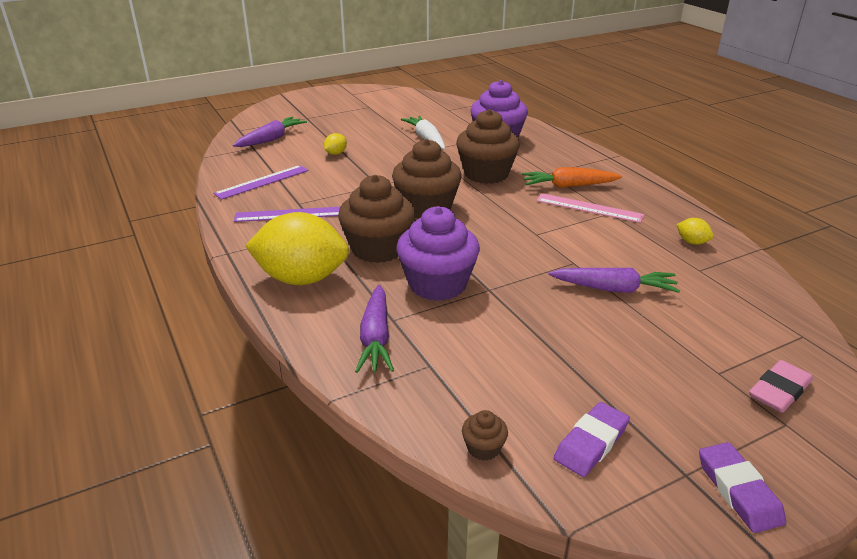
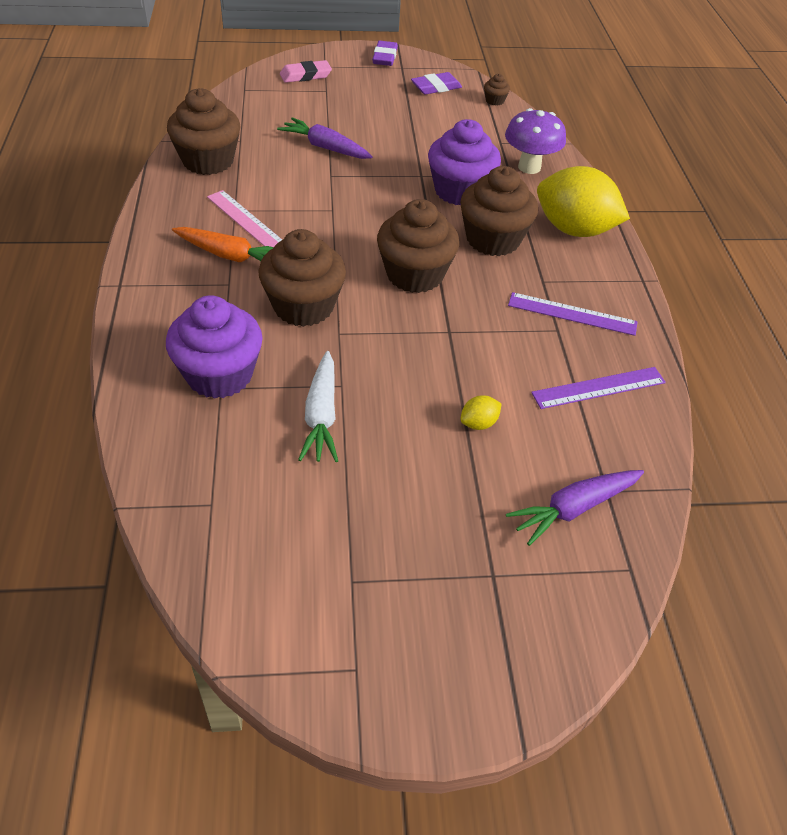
camera: 160 degrees left, 15 degrees up
purple carrot [355,285,394,373] -> purple mushroom [505,108,566,174]
yellow lemon [676,218,714,244] -> brown cupcake [167,88,240,175]

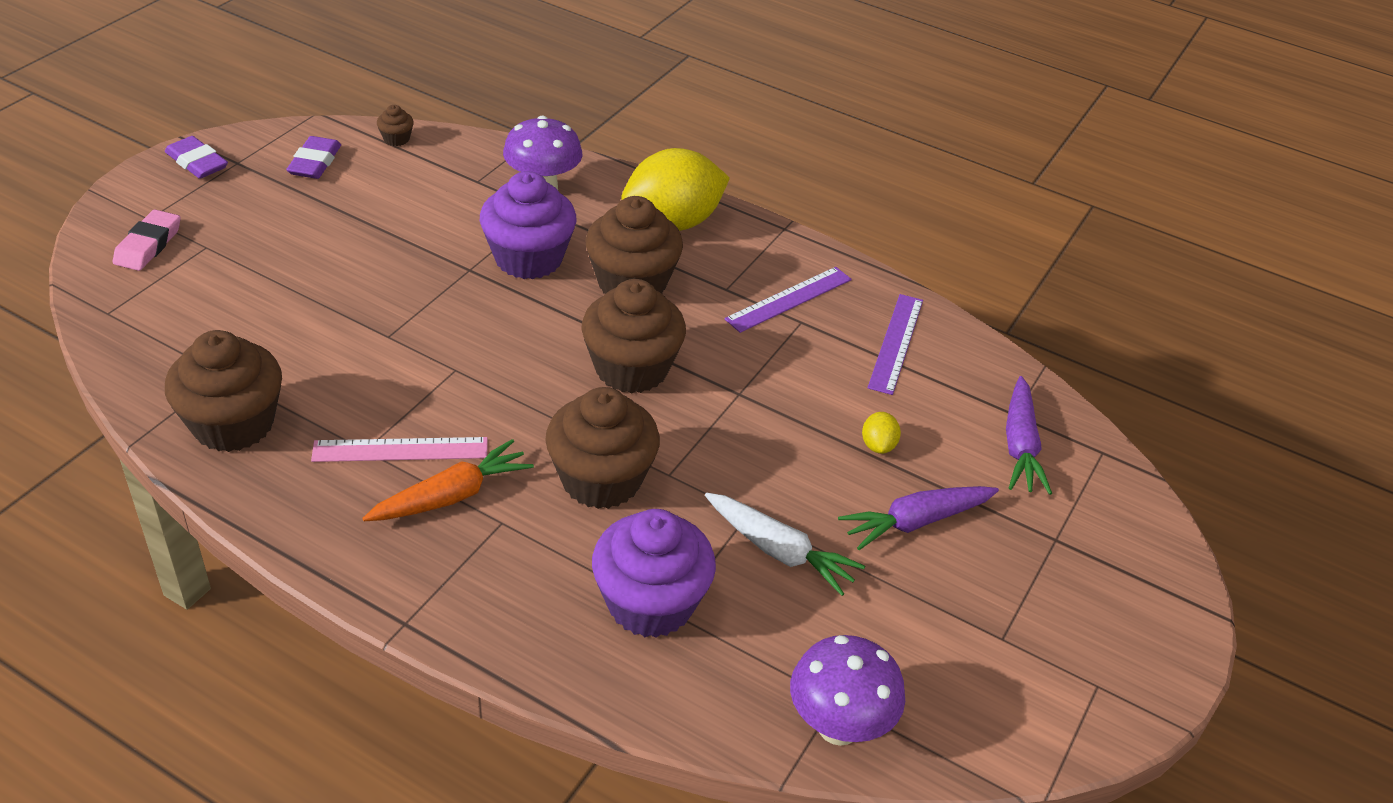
camera: 55 degrees left, 5 degrees down
purple carrot [277,117,373,159] -> purple carrot moved to [838,486,999,550]
none -> purple mushroom [790,635,905,746]

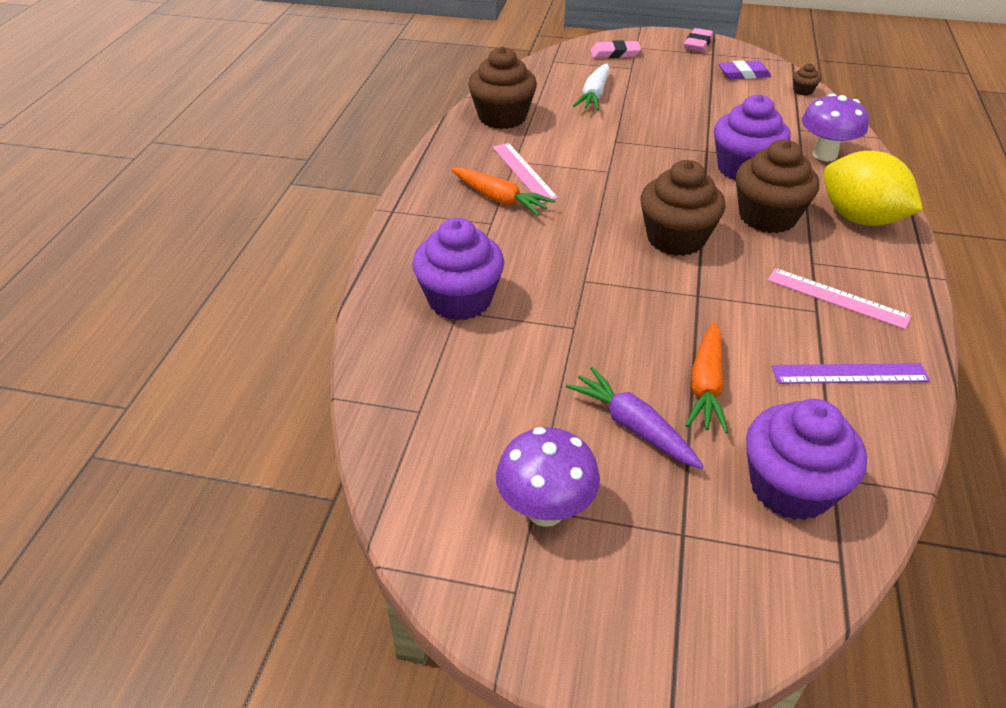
camera: 75 degrees right, 0 degrees up
purple eraser [165,136,228,179] -> pink eraser [684,28,713,52]
brown cupcake [545,387,660,509] -> none
white carrot [705,493,865,596] -> white carrot moved to [573,63,610,110]
purple ruler [724,267,852,333] -> pink ruler [768,268,912,329]
purple mushroom [790,635,905,746] -> purple mushroom moved to [496,427,600,527]
yellow lemon [862,412,901,454] -> orange carrot [685,322,728,433]
purple carrot [1006,376,1052,495] -> purple cupcake [746,399,867,520]

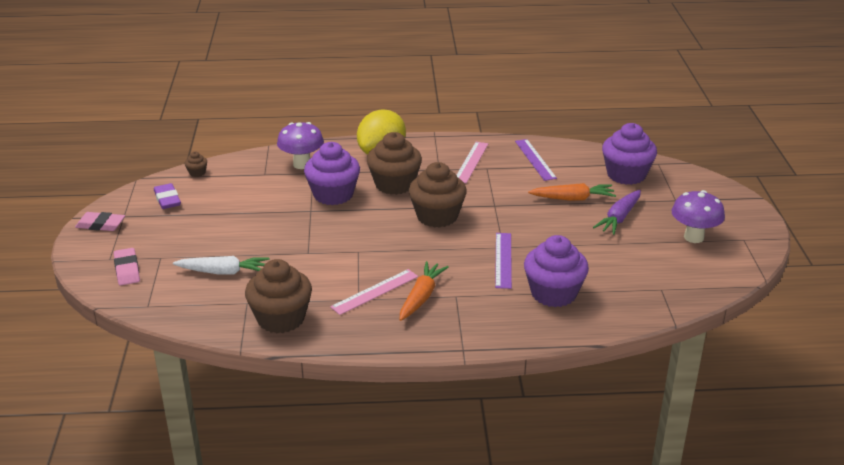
camera: 105 degrees left, 10 degrees down
none -> purple ruler [495,233,512,289]

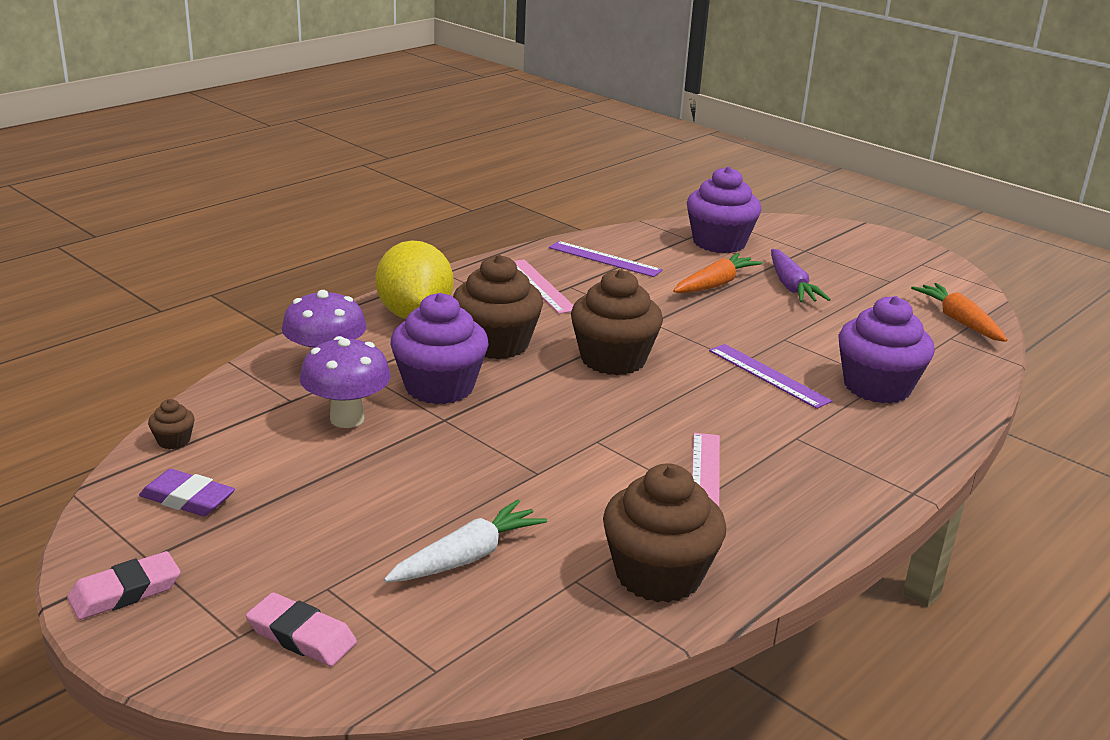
camera: 45 degrees left, 5 degrees down
orange carrot [399,261,449,321] -> orange carrot moved to [911,283,1007,342]
purple mushroom [671,190,725,243] -> purple mushroom moved to [300,336,391,428]

